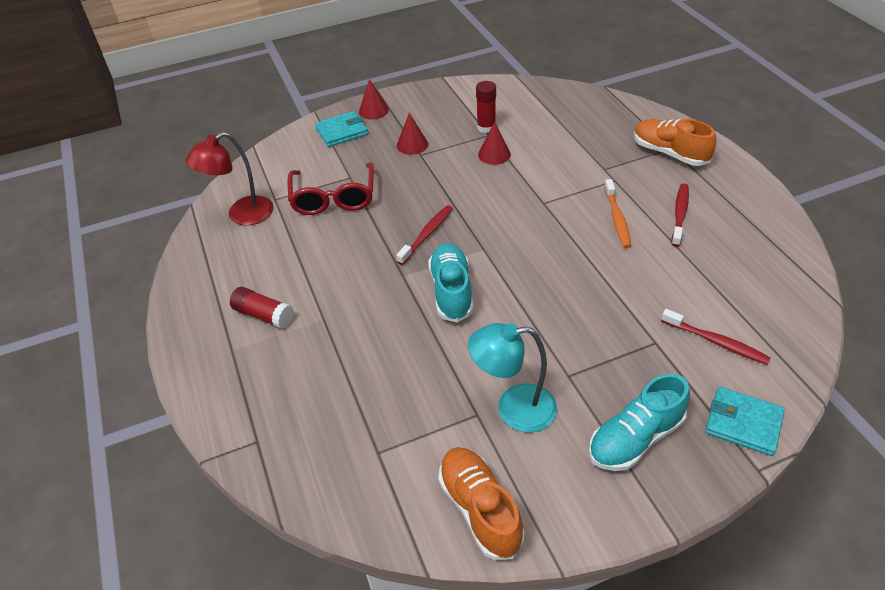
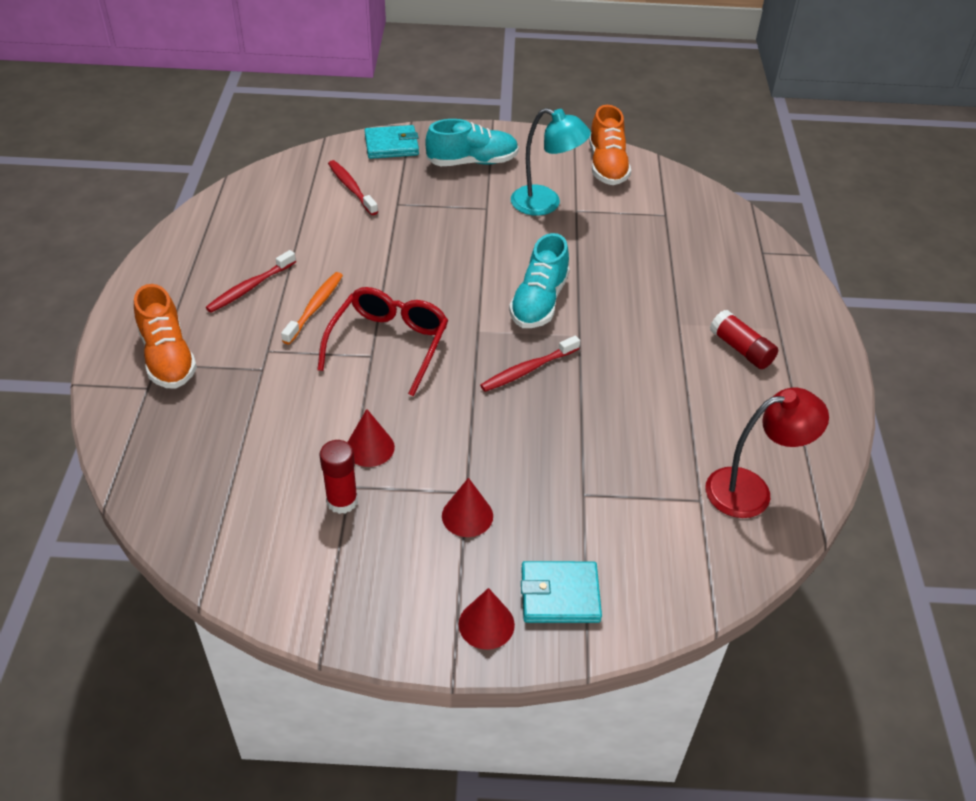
camera: 160 degrees left, 0 degrees up
red glasses [288,162,374,215] -> red glasses moved to [317,287,448,397]
turquoise wallet [705,387,785,456] -> turquoise wallet turned 60 degrees counterclockwise [365,125,419,159]

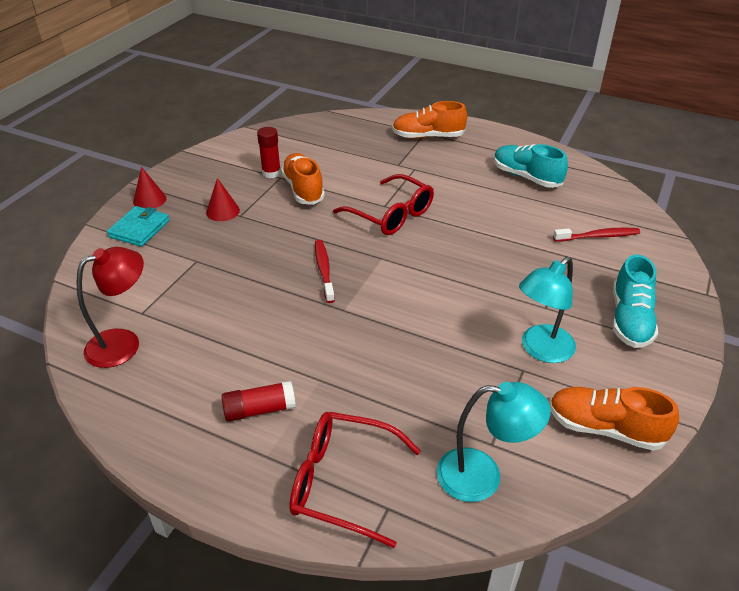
camera: 115 degrees right, 5 degrees down
red toothbrush [206,250,296,313] -> none
orange toothbrush [281,272,343,344] -> none
red cone [347,409,395,467] -> orange shoe [281,153,325,205]
turquoise wallet [365,125,419,159] -> none
turquoise shoe [509,233,570,328] -> turquoise shoe moved to [494,144,568,188]
red lamp [706,388,829,518] -> red lamp turned 135 degrees counterclockwise [76,247,144,368]
none -> red glasses [289,412,421,548]
none -> turquoise lamp [437,382,551,502]

